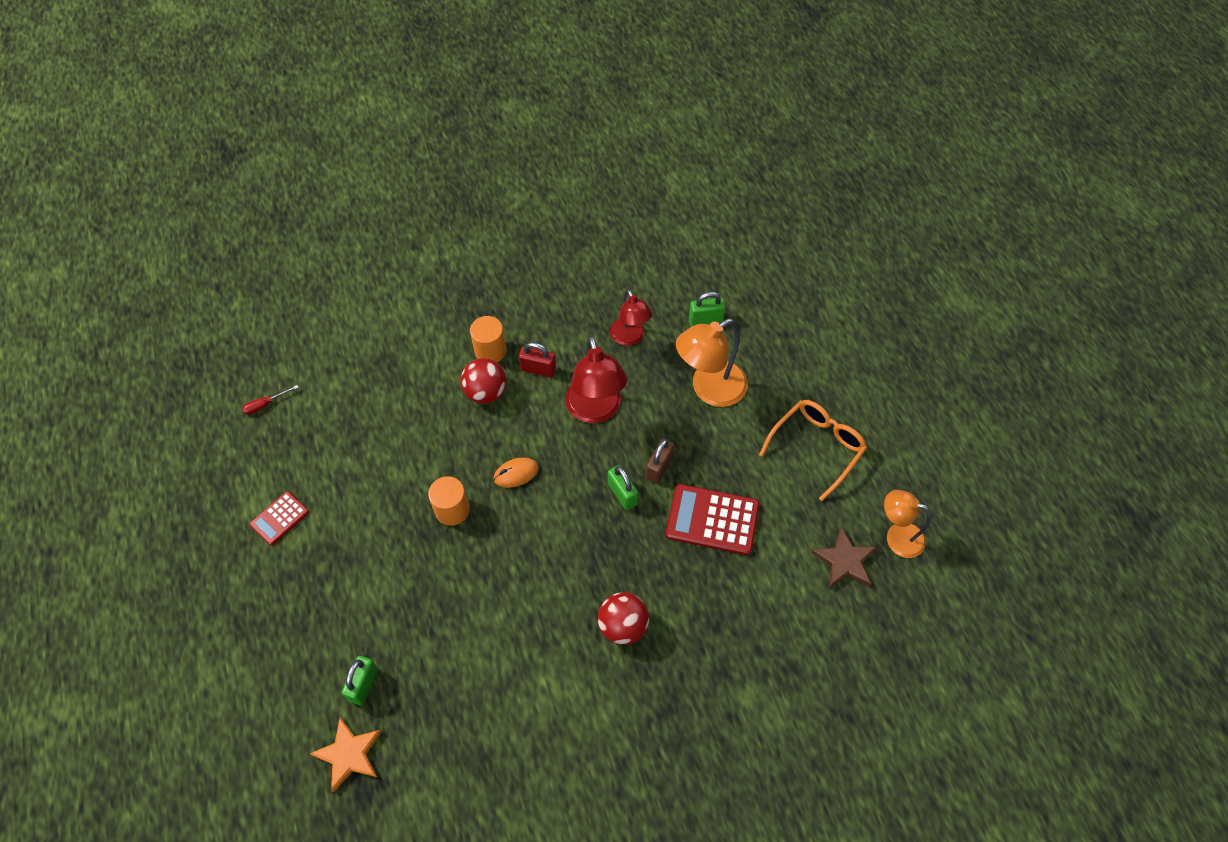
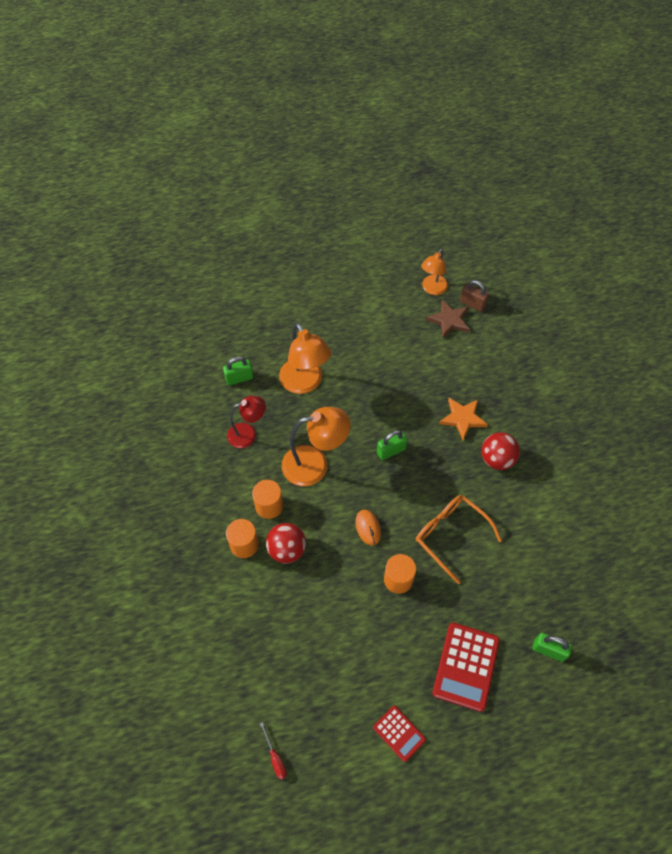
camera: 85 degrees left, 0 degrees up
orange star [310,717,382,793] -> orange star moved to [439,398,488,440]
red padlock [519,342,556,377] -> orange cylinder [252,480,283,519]
red lamp [565,336,627,424] -> orange lamp [282,407,351,486]
brown padlock [646,438,675,483] -> brown padlock moved to [460,280,489,312]
red calculator [666,484,760,555] -> red calculator moved to [432,623,500,712]
green padlock [689,292,726,326] -> green padlock turned 75 degrees clockwise [223,356,254,385]
orange glasses [759,400,867,501] -> orange glasses moved to [416,495,502,584]

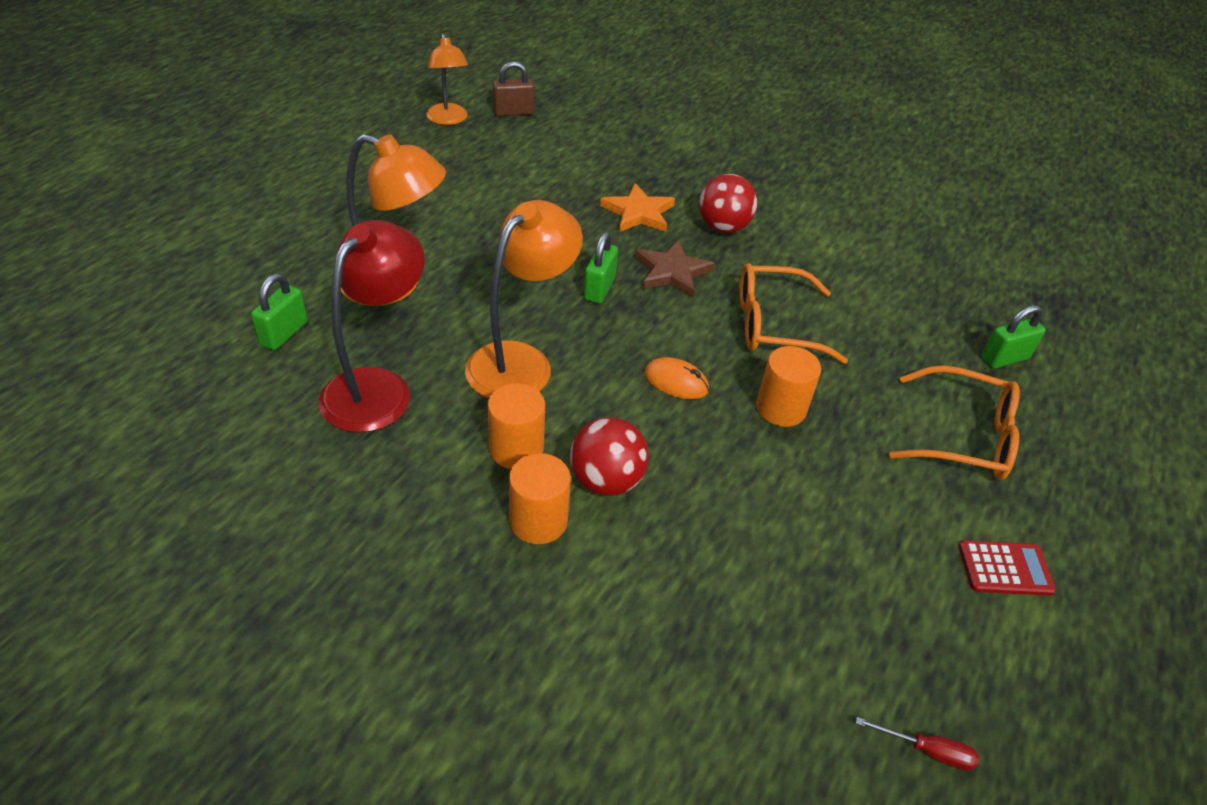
camera: 50 degrees left, 15 degrees down
red lamp [227,396,266,448] -> red lamp [319,220,425,433], size x1.55
brown star [426,300,470,338] -> brown star moved to [635,240,715,298]
red calculator [432,623,500,712] -> orange glasses [889,365,1020,480]

